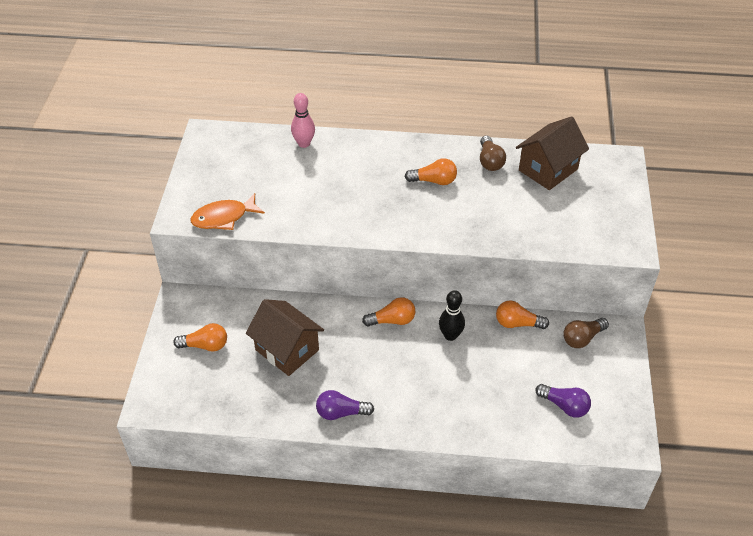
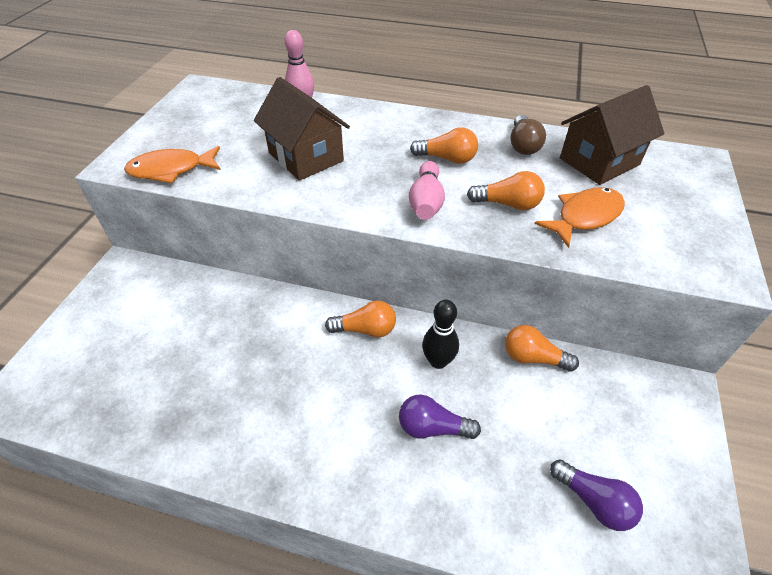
camera: 10 degrees right, 0 degrees up
orange light bulb [173,323,227,352] -> orange light bulb moved to [467,171,545,210]
brown house [246,299,324,376] -> brown house moved to [254,77,350,181]
purple light bulb [316,390,374,420] -> purple light bulb moved to [399,394,481,439]
brown light bulb [563,318,609,348] -> none
none -> pink bowling pin [409,161,445,220]
none -> orange fish [534,187,625,248]

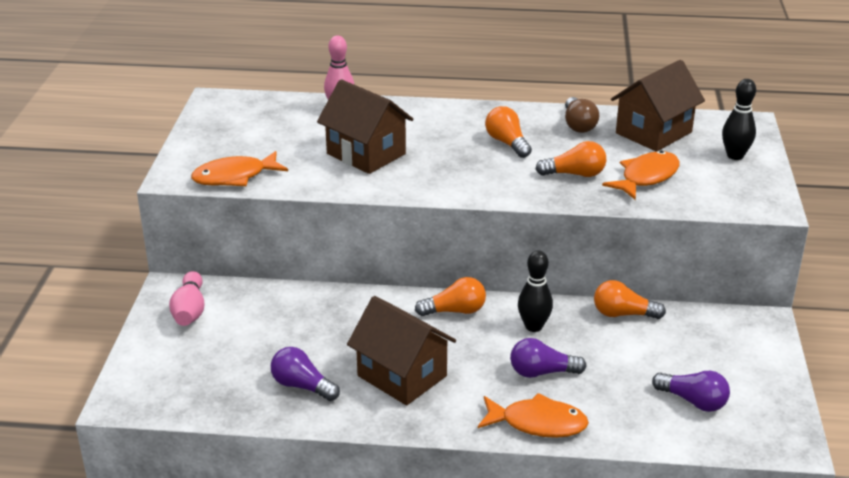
camera: 10 degrees left, 15 degrees down
pink bowling pin [409,161,445,220] -> pink bowling pin moved to [169,271,204,326]
orange light bulb [410,127,478,164] -> orange light bulb turned 120 degrees counterclockwise [485,106,532,158]
none -> purple light bulb [271,347,340,401]
none -> brown house [347,296,456,405]
none -> orange fish [478,393,589,438]
none -> black bowling pin [722,79,756,160]

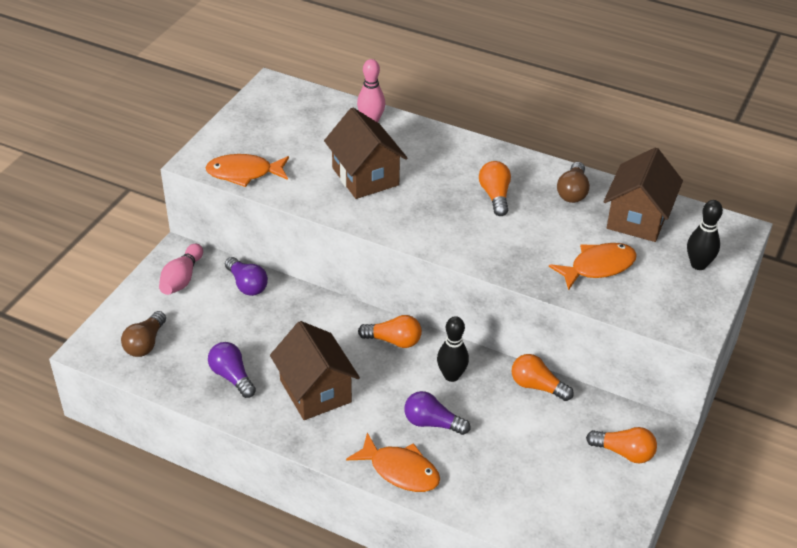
camera: 20 degrees right, 10 degrees up
orange light bulb [536,141,606,177] -> orange light bulb moved to [586,427,657,464]
brown house [611,60,705,152] -> brown house turned 45 degrees counterclockwise [604,147,683,242]
purple light bulb [652,371,730,412] -> purple light bulb moved to [225,257,268,296]
none -> brown light bulb [121,311,166,357]

